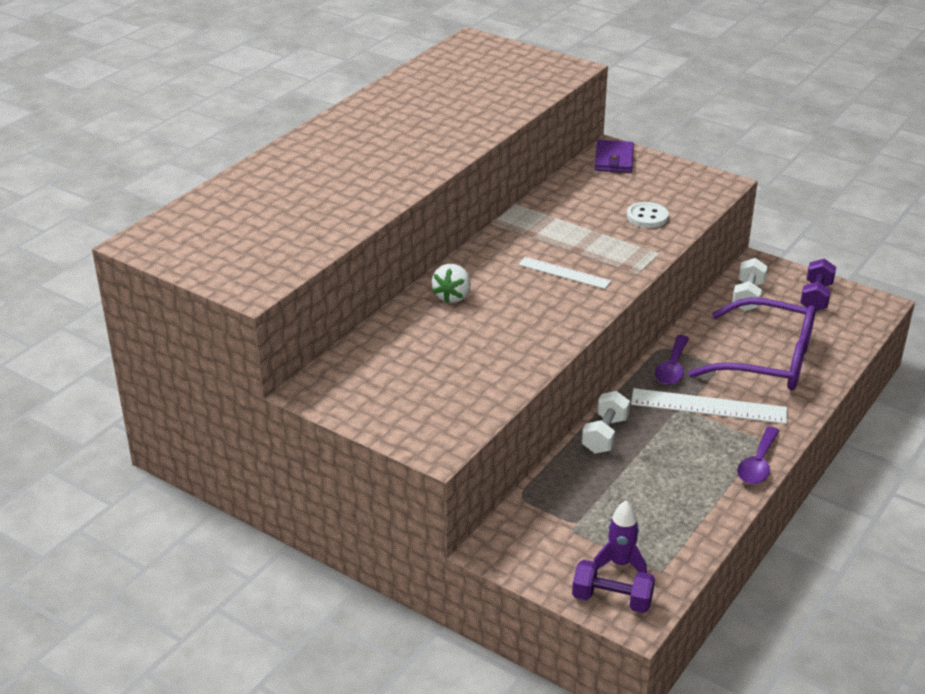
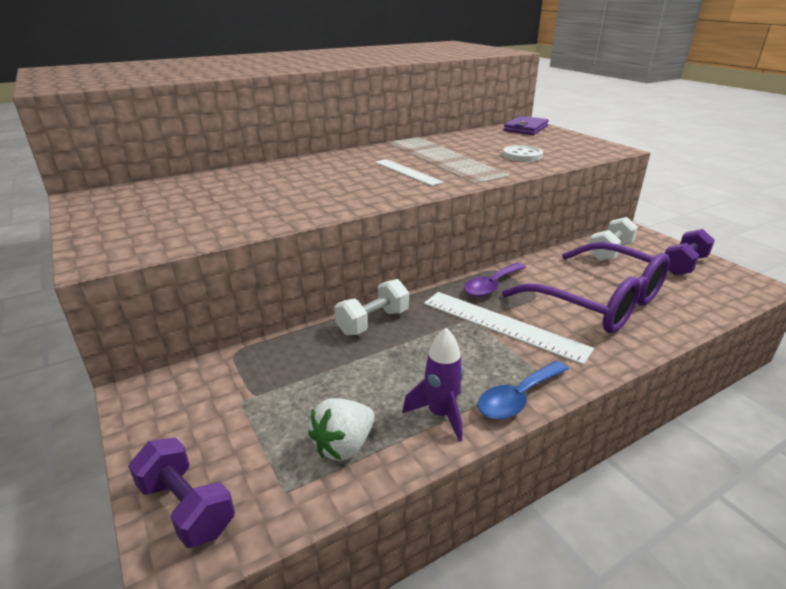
camera: 25 degrees right, 5 degrees down
white strawberry [432,264,471,303] -> white strawberry moved to [308,398,374,461]
purple rocket [593,500,647,573] -> purple rocket moved to [402,328,464,442]
purple spoon [737,427,779,484] -> blue spoon [478,361,569,420]

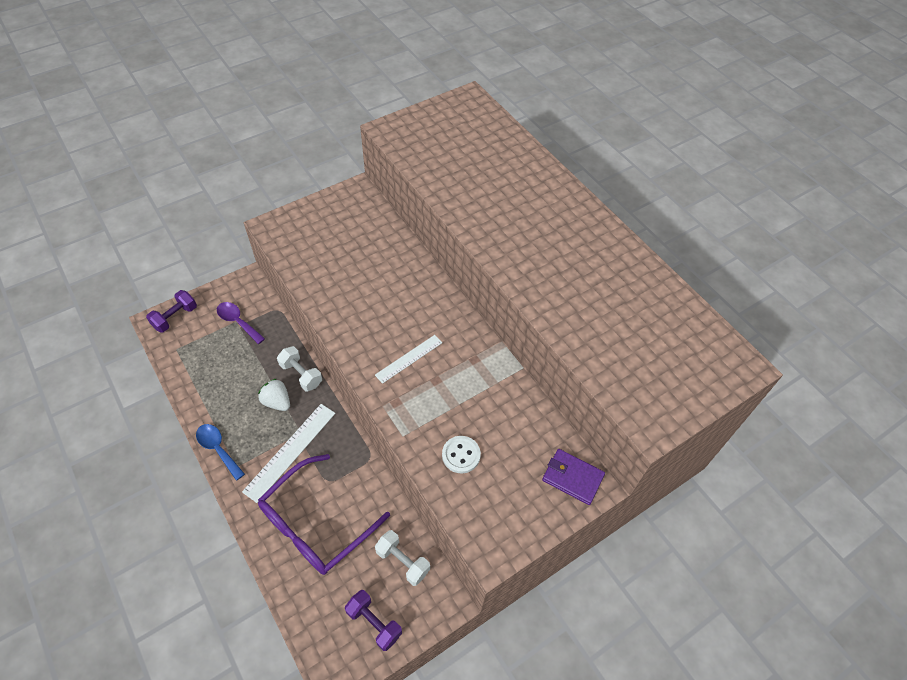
camera: 85 degrees right, 25 degrees up
white strawberry [308,398,374,461] -> white strawberry moved to [258,379,290,411]
purple rocket [402,328,464,442] -> none
purple spoon [464,263,526,297] -> purple spoon moved to [217,302,265,344]

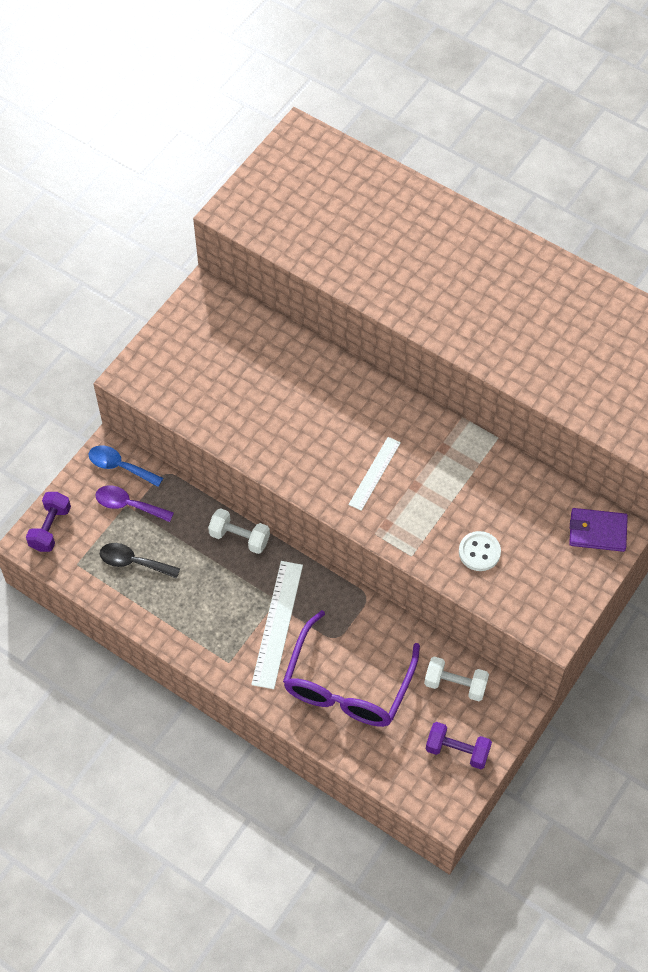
camera: 20 degrees left, 5 degrees up
blue spoon [196,424,245,481] -> blue spoon moved to [89,445,163,487]
white strawberry [258,379,290,411] -> none
none -> black spoon [100,543,180,579]

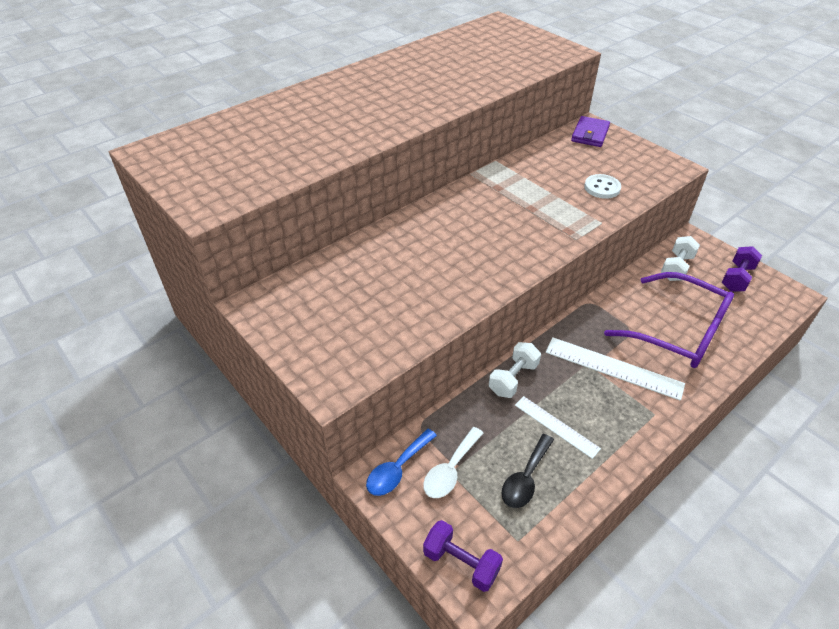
camera: 75 degrees left, 15 degrees down
purple spoon [95,485,174,522] -> white spoon [423,427,483,498]
white ruler [348,437,401,511] -> white ruler moved to [515,396,601,459]

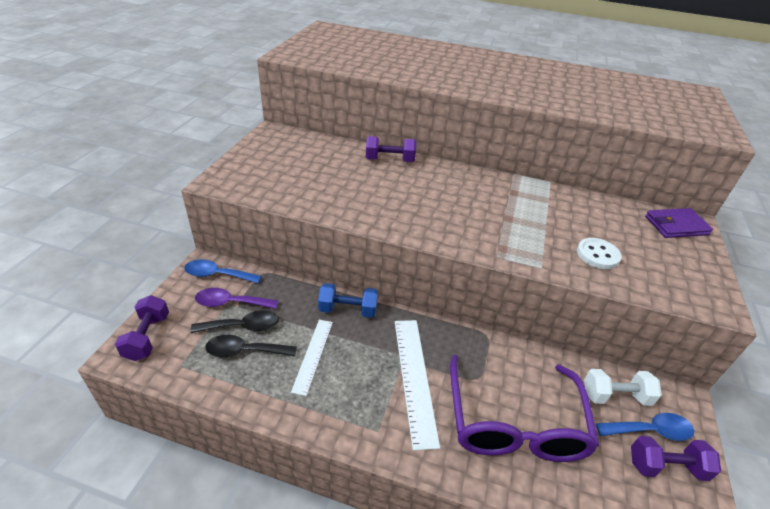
camera: 55 degrees right, 5 degrees down
white spoon [423,427,483,498] -> purple spoon [195,288,278,309]
white dumbbell [489,342,541,398] -> blue dumbbell [318,283,378,318]
none -> black spoon [191,311,279,333]
none -> purple dumbbell [366,136,416,162]
none -> blue spoon [596,413,694,441]

